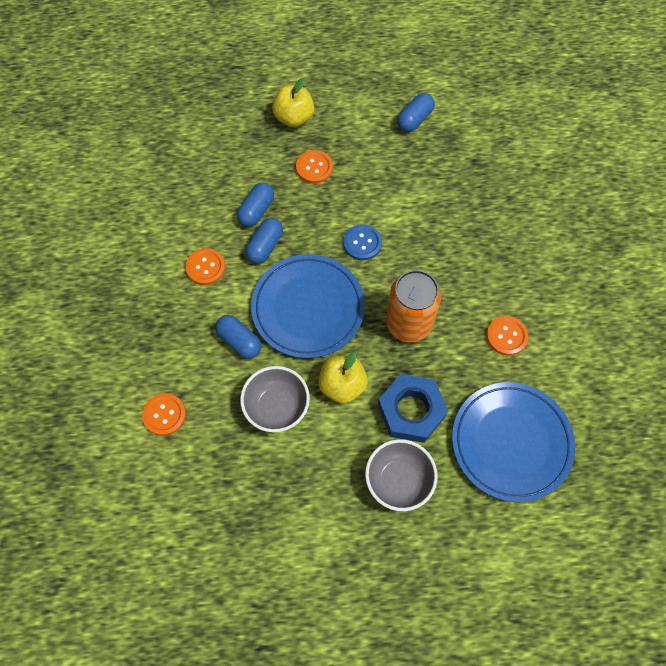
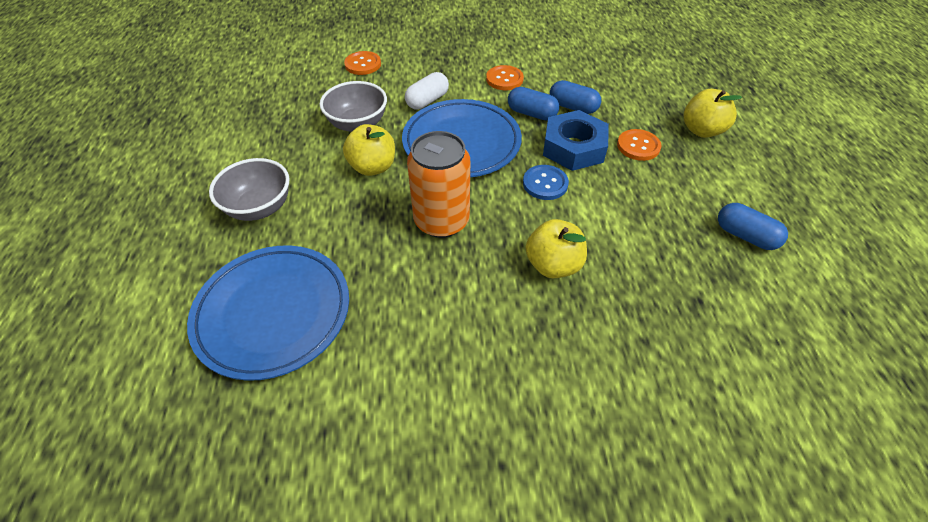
camera: 90 degrees right, 15 degrees down
blue capsule [215,315,261,359] -> white capsule [405,72,449,109]
blue nut [378,374,448,443] -> blue nut moved to [543,110,609,171]
orange button [487,316,528,356] -> none
none -> yellow apple [526,219,587,278]

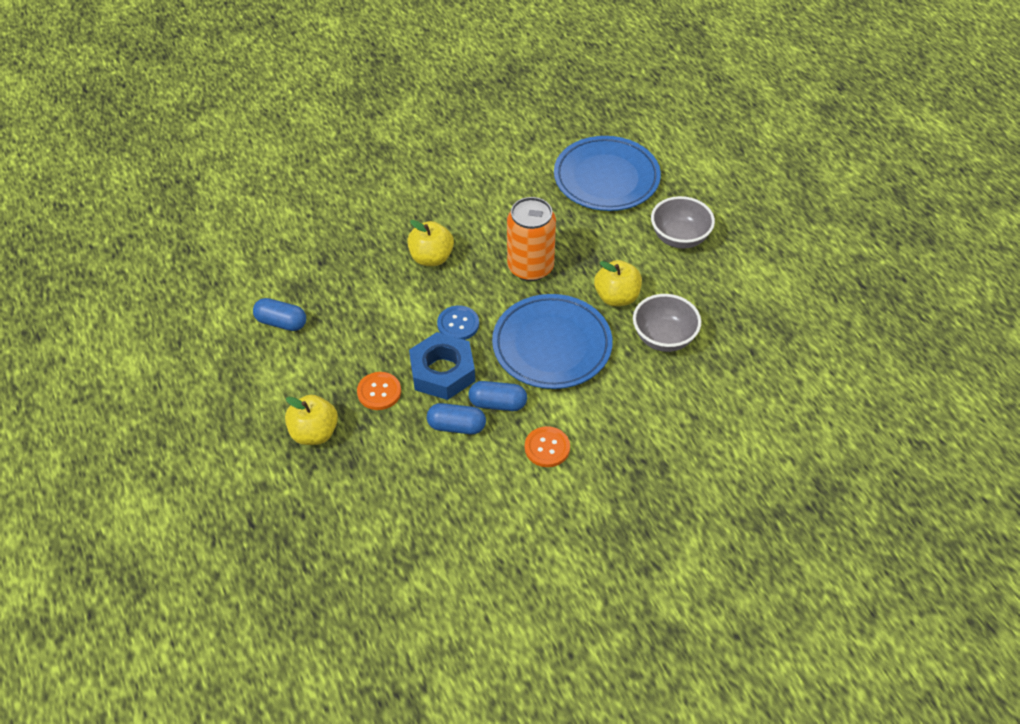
camera: 160 degrees right, 0 degrees up
orange button [344,51,381,75] -> none
white capsule [405,72,449,109] -> none

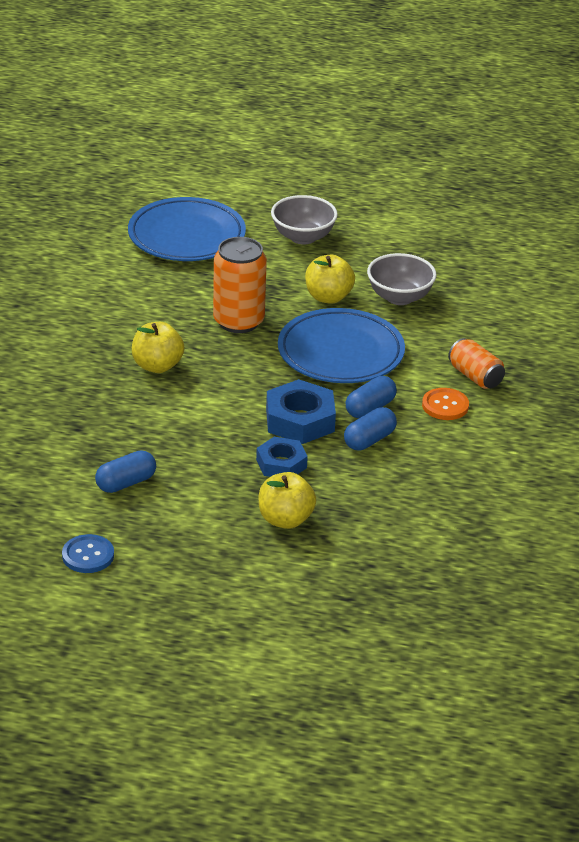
camera: 55 degrees left, 15 degrees down
orange button [357,372,401,410] -> blue nut [256,437,308,477]
blue button [437,305,479,340] -> blue button moved to [62,534,114,573]
none -> orange can [448,338,505,389]

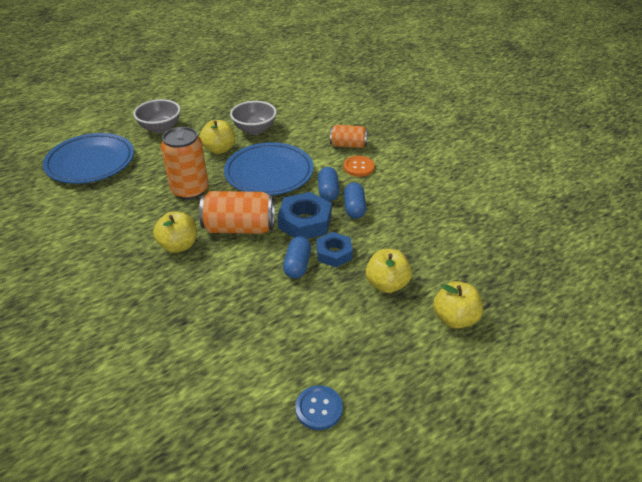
camera: 45 degrees left, 5 degrees up
blue capsule [95,450,156,493] -> blue capsule moved to [283,237,311,278]
none -> orange can [199,191,275,234]
none -> yellow apple [433,281,483,329]

